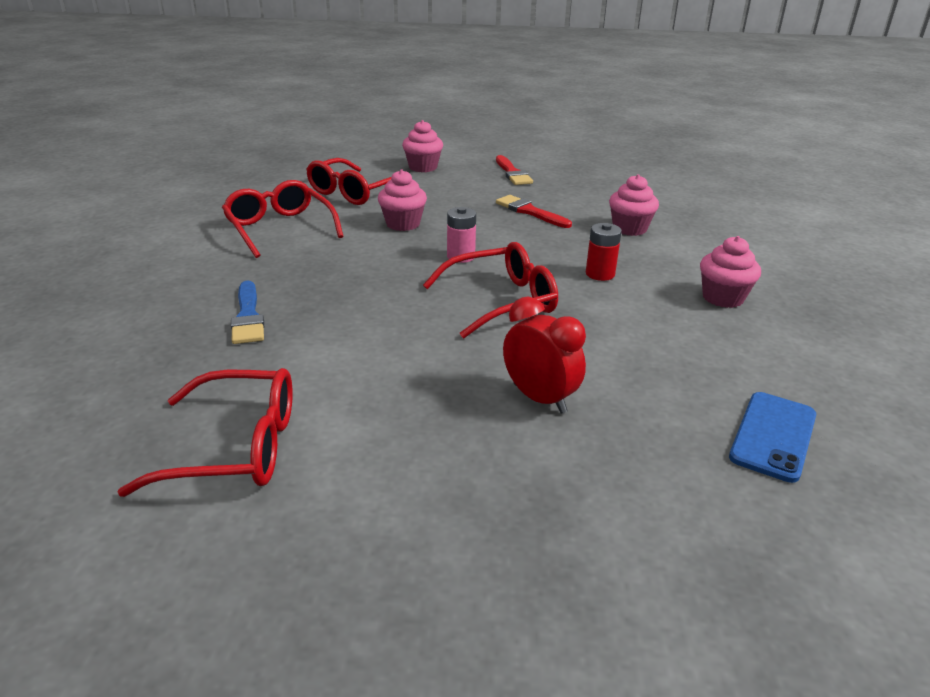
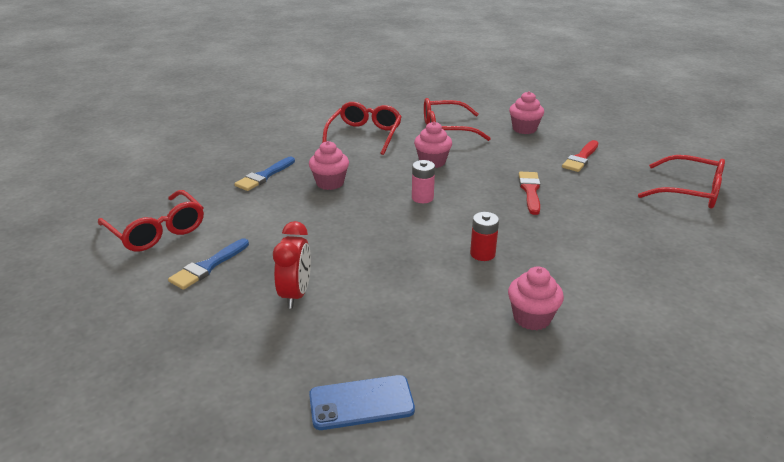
camera: 50 degrees right, 0 degrees up
red glasses [423,242,558,338] -> red glasses moved to [638,155,725,209]
pink cupcake [609,174,659,236] -> pink cupcake moved to [309,141,349,190]
none -> blue brush [168,238,249,290]

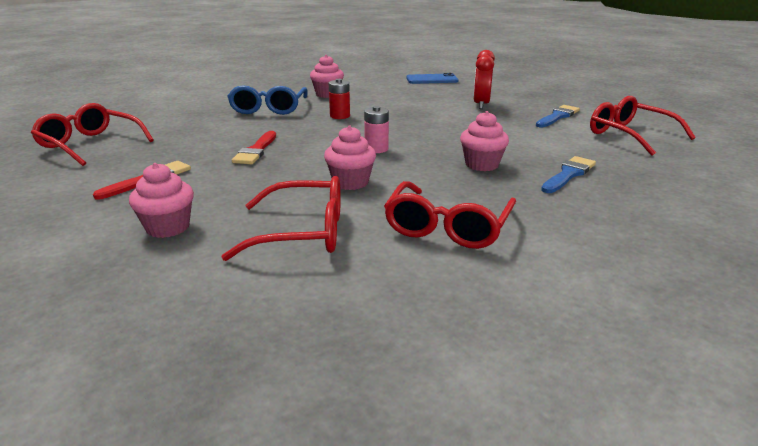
camera: 175 degrees left, 5 degrees down
none -> blue glasses [227,85,308,115]

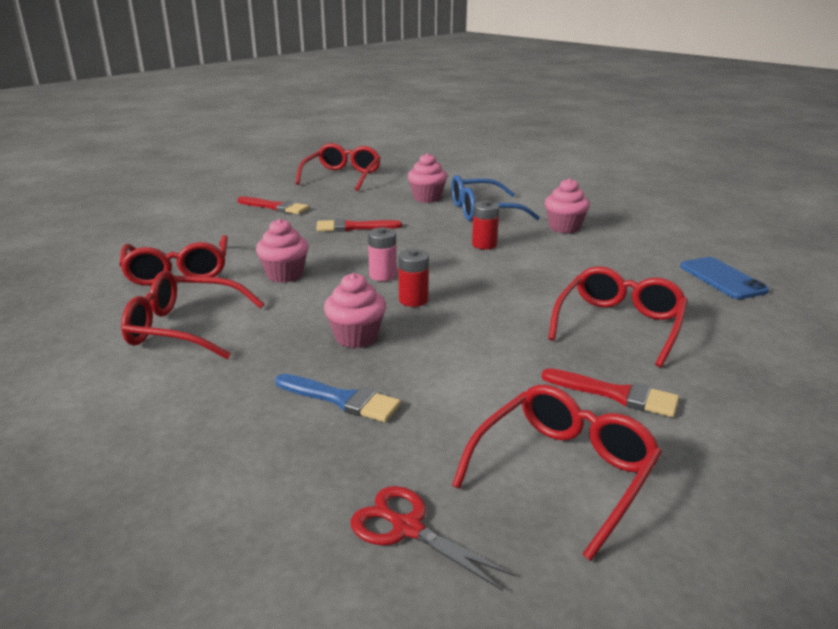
camera: 75 degrees right, 0 degrees up
pink cupcake [129,163,194,238] -> pink cupcake moved to [408,153,447,203]
red clock [473,50,495,109] -> red glasses [548,266,688,367]
blue brush [536,105,580,127] -> red brush [541,368,679,417]
none -> red scissors [350,486,516,591]
none -> red battery [398,249,429,307]

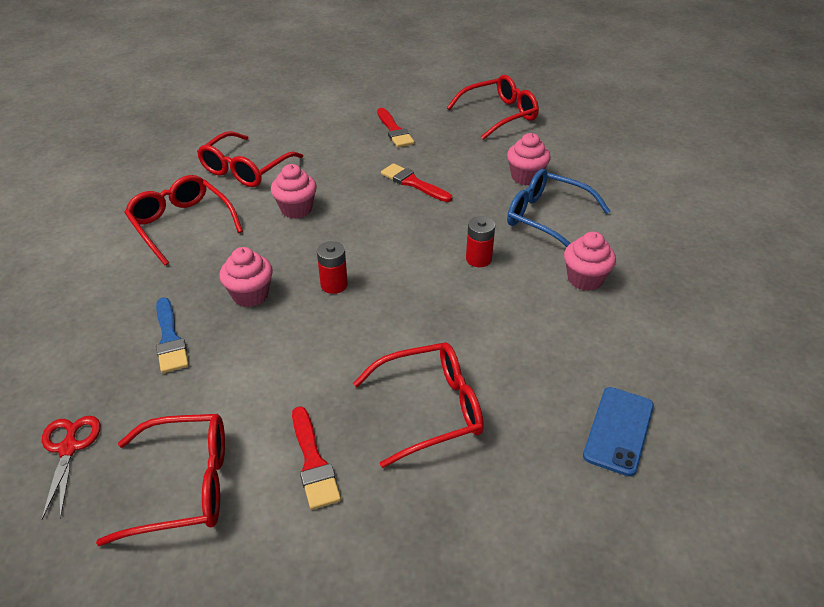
camera: 45 degrees right, 15 degrees up
pink battery [368,227,397,281] -> none

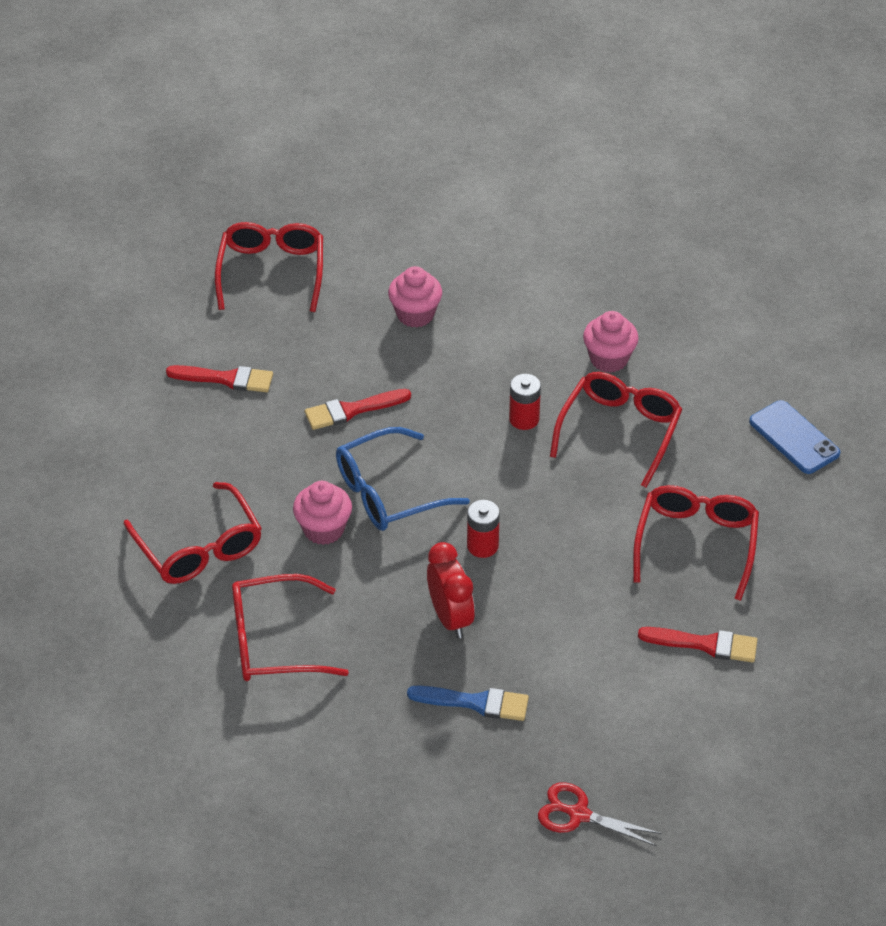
camera: 60 degrees left, 5 degrees up
red glasses [96,414,225,546] -> red glasses moved to [550,372,683,488]
pink cupcake [220,247,273,307] -> red clock [427,542,475,638]
blue glasses [507,169,611,247] -> blue glasses moved to [336,427,470,531]

